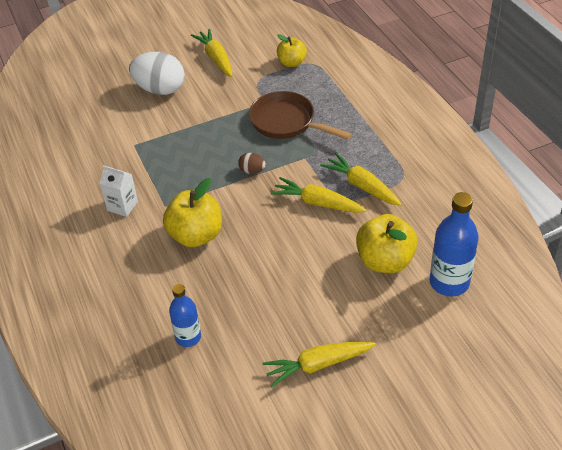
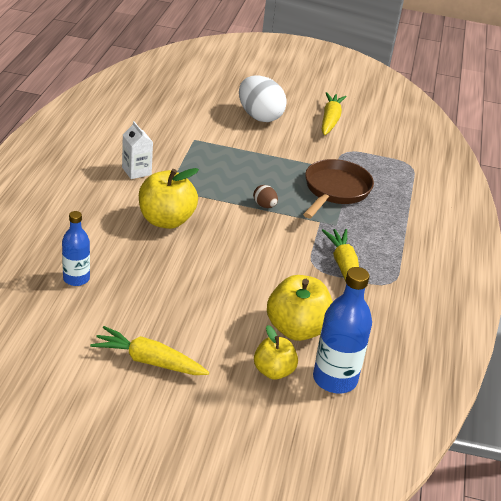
camera: 30 degrees right, 10 degrees down
brown pan [249,91,352,140] -> brown pan turned 45 degrees clockwise [303,159,374,218]
yellow carrot [271,177,367,213] -> none
yellow apple [277,34,307,67] -> yellow apple moved to [254,325,298,380]

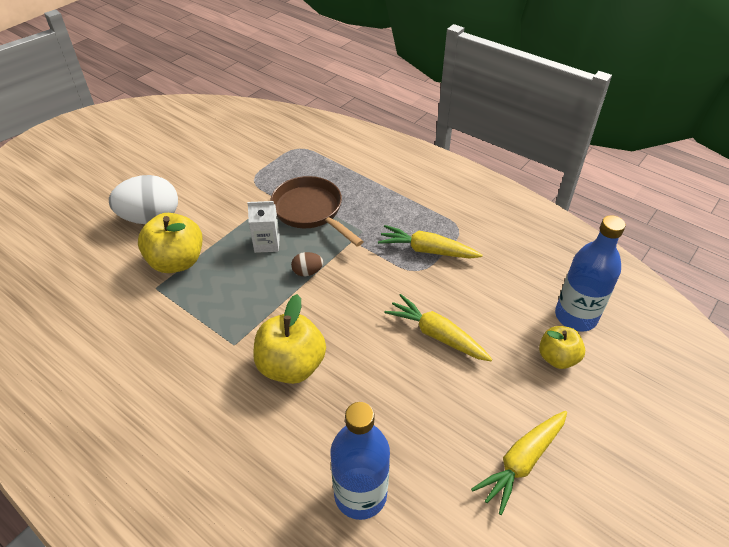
camera: 60 degrees left, 10 degrees up
blue bottle [62,211,90,286] -> blue bottle [330,402,390,520], size x1.59
white carton [122,121,153,179] -> white carton moved to [247,201,280,253]
yellow apple [267,275,333,341] -> yellow apple moved to [138,213,203,273]
yellow carrot [322,92,347,135] -> yellow carrot moved to [384,294,492,361]

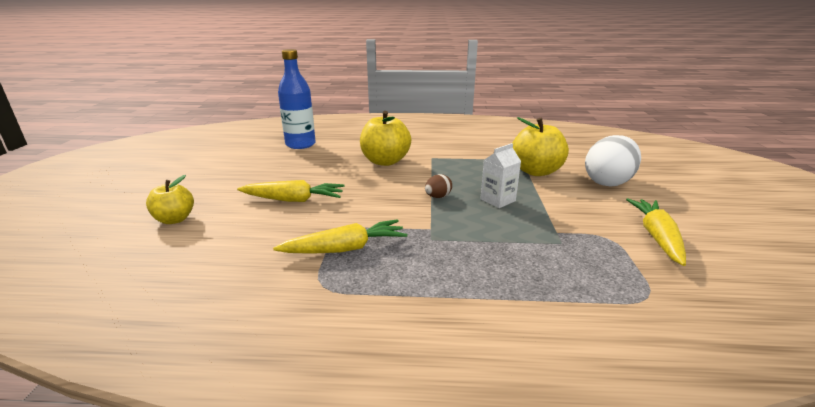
camera: 145 degrees right, 20 degrees down
brown pan [271,176,364,247] -> none
yellow carrot [471,411,567,515] -> yellow carrot moved to [626,198,686,266]
blue bottle [555,215,626,332] -> none

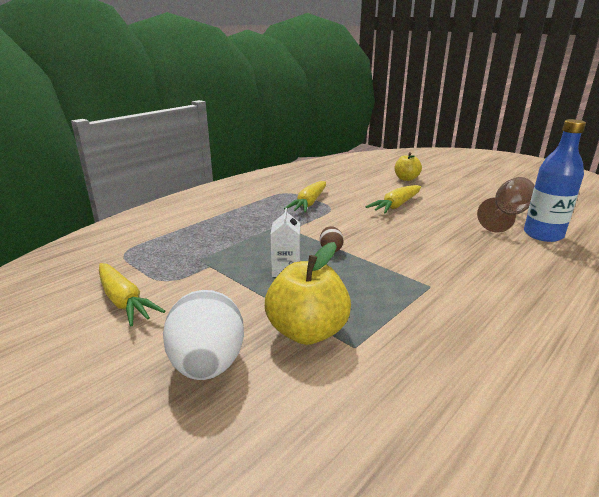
camera: 130 degrees right, 0 degrees up
yellow apple [360,111,411,166] -> none
none -> brown goblet [477,177,535,233]

